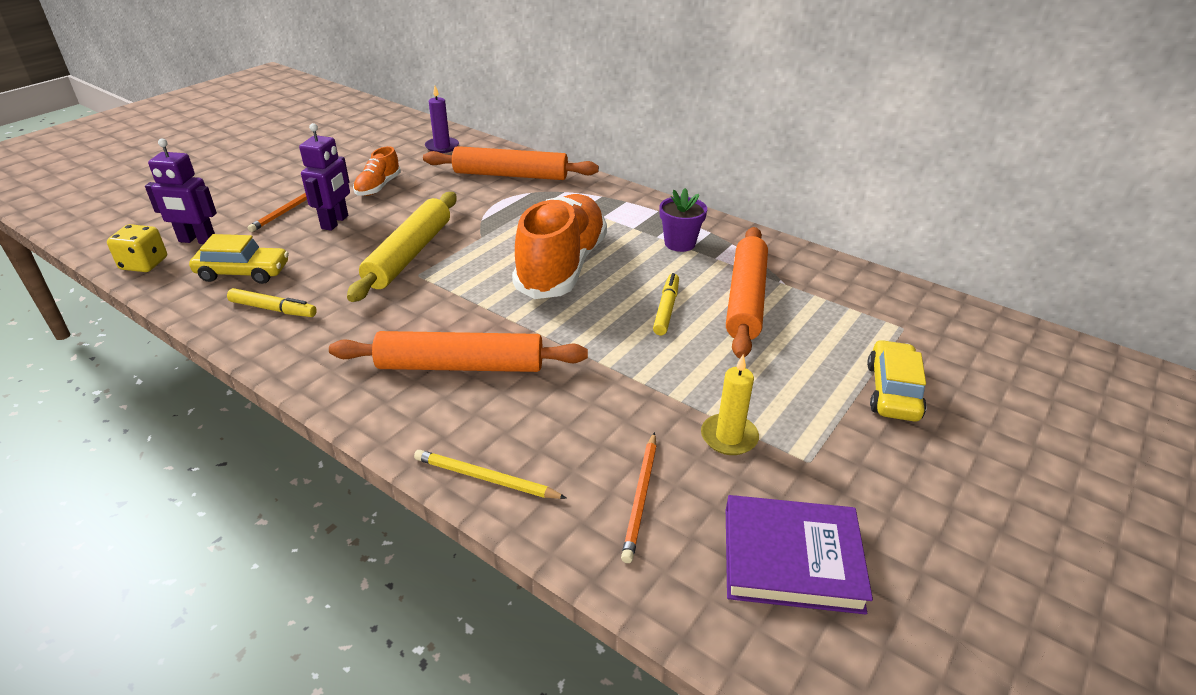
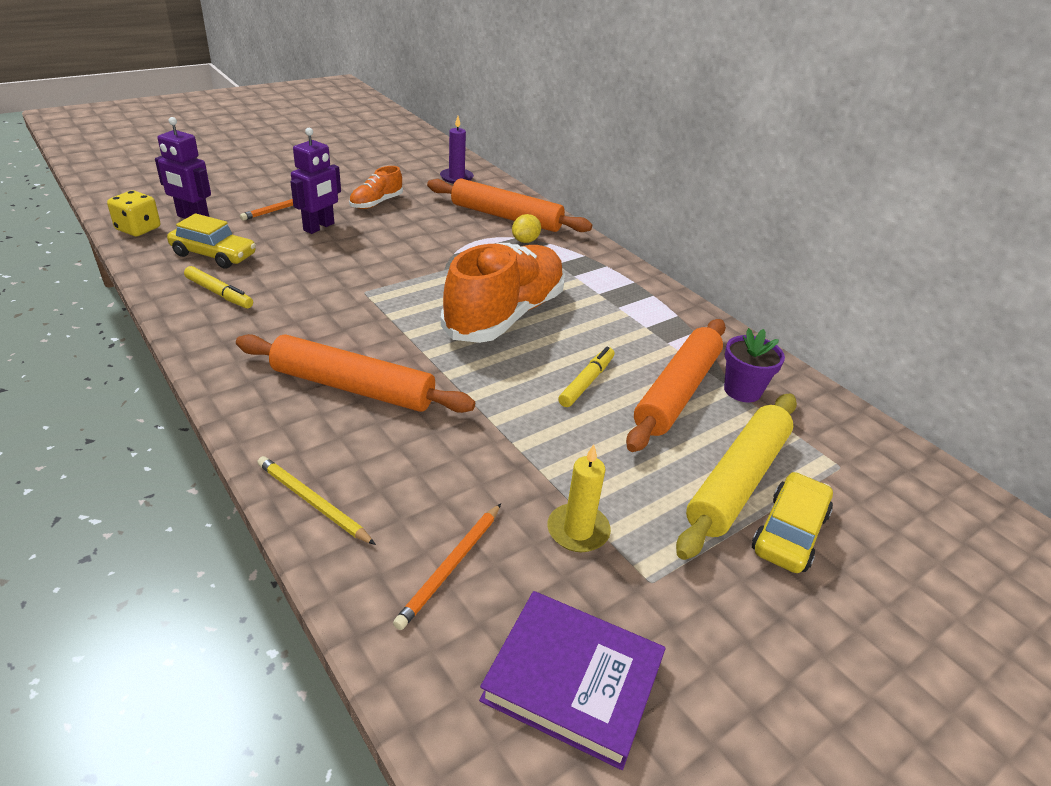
camera: 15 degrees right, 0 degrees up
yellow rolling pin [347,192,457,302] -> yellow rolling pin moved to [676,394,797,560]
purple flower pot [660,188,707,252] -> purple flower pot moved to [724,328,785,402]
none -> yellow lemon [512,214,541,243]

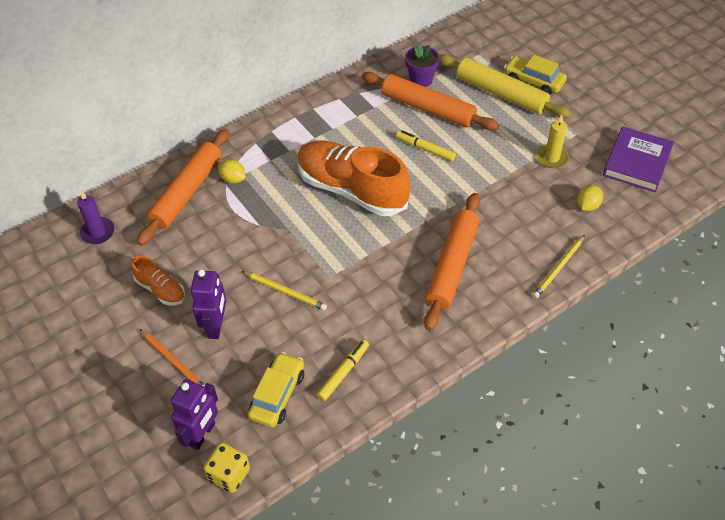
camera: 85 degrees left, 15 degrees up
purple robot [290,128,341,234] -> purple robot turned 60 degrees clockwise [191,269,227,339]
orange pencil [393,504,501,630] -> yellow lemon [577,185,603,211]
none -> yellow pencil [242,271,327,310]

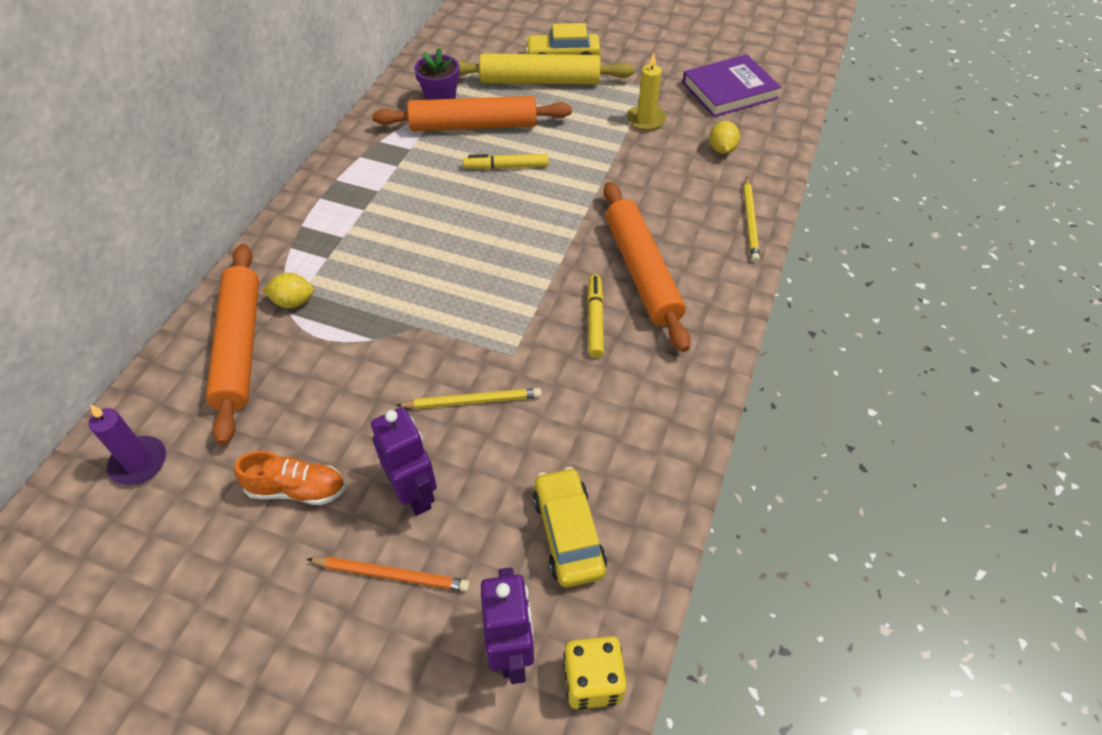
camera: 35 degrees left, 0 degrees up
orange shoe [297,140,410,216] -> none
yellow marker [317,339,369,401] -> yellow marker moved to [587,274,604,358]
purple book [603,127,674,192] -> purple book turned 75 degrees clockwise [682,54,781,117]

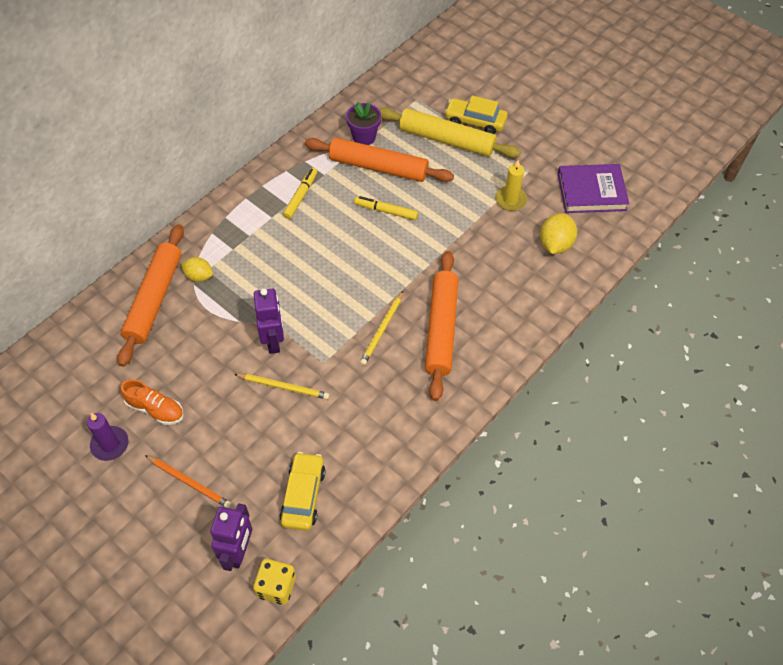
camera: 20 degrees right, 5 degrees up
purple candle [89,404,166,485] -> purple candle moved to [87,413,129,461]
purple robot [371,407,437,516] -> purple robot moved to [254,288,284,354]
yellow marker [587,274,604,358] -> yellow marker moved to [283,168,317,219]
yellow lemon [709,121,740,154] -> yellow lemon [540,213,577,254], size x1.50
yellow pencil [744,177,760,262] -> yellow pencil moved to [360,291,403,365]

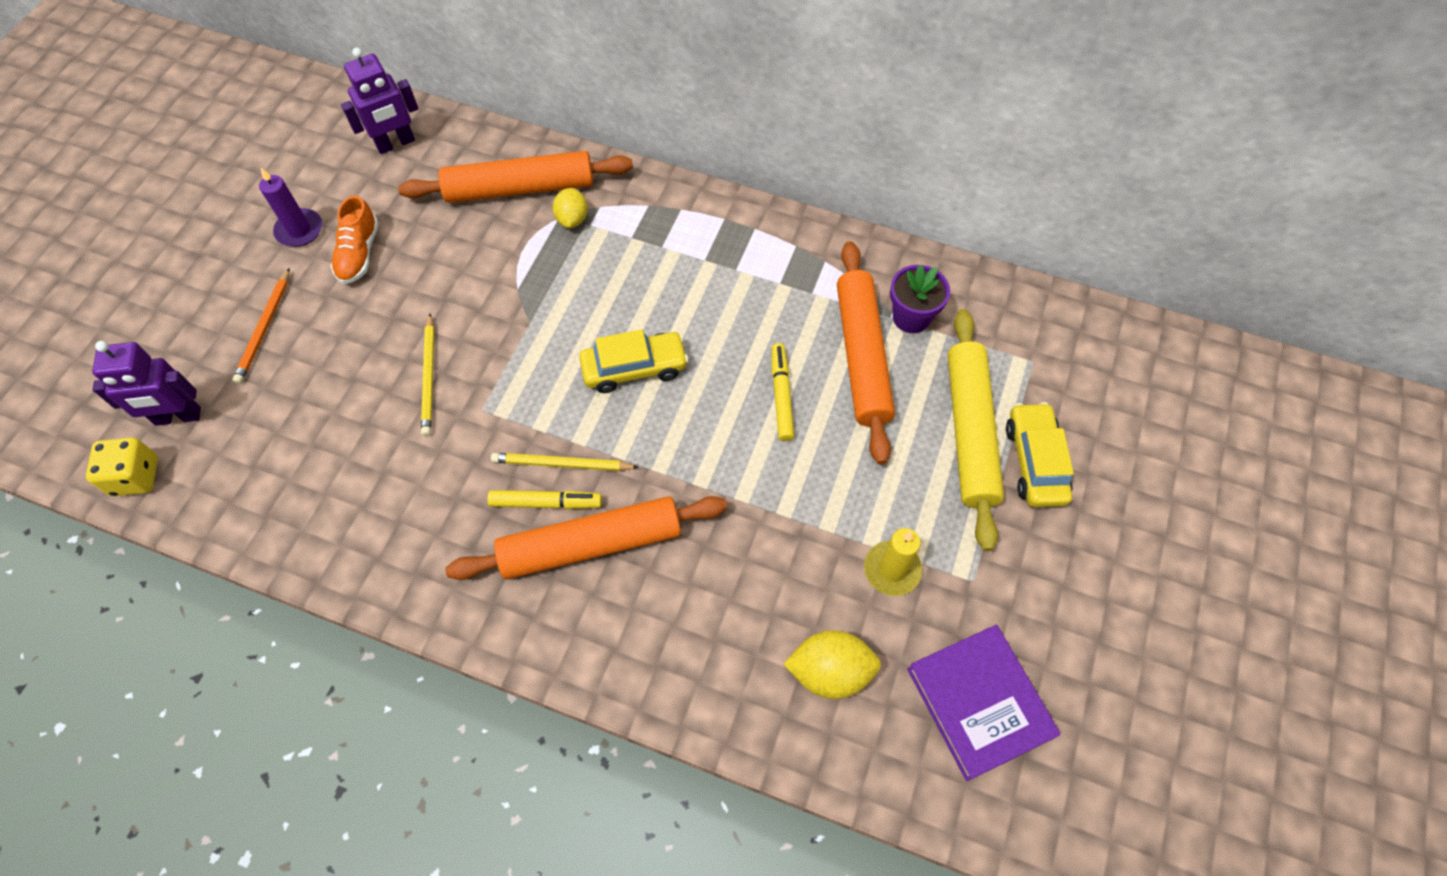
camera: 70 degrees right, 5 degrees up
purple robot [254,288,284,354] -> purple robot moved to [341,48,418,154]
yellow car [280,452,326,531] -> yellow car moved to [579,329,689,393]
yellow marker [283,168,317,219] -> yellow marker moved to [487,490,602,509]

